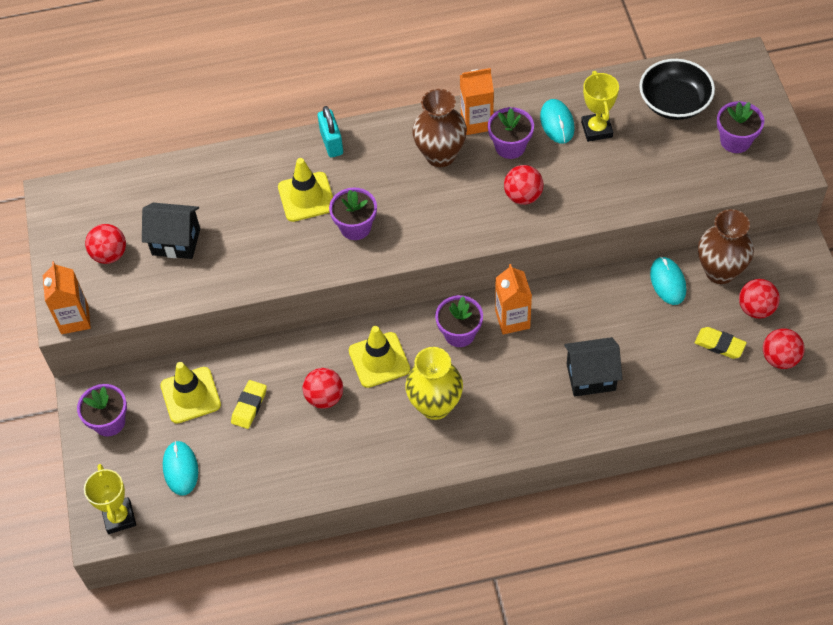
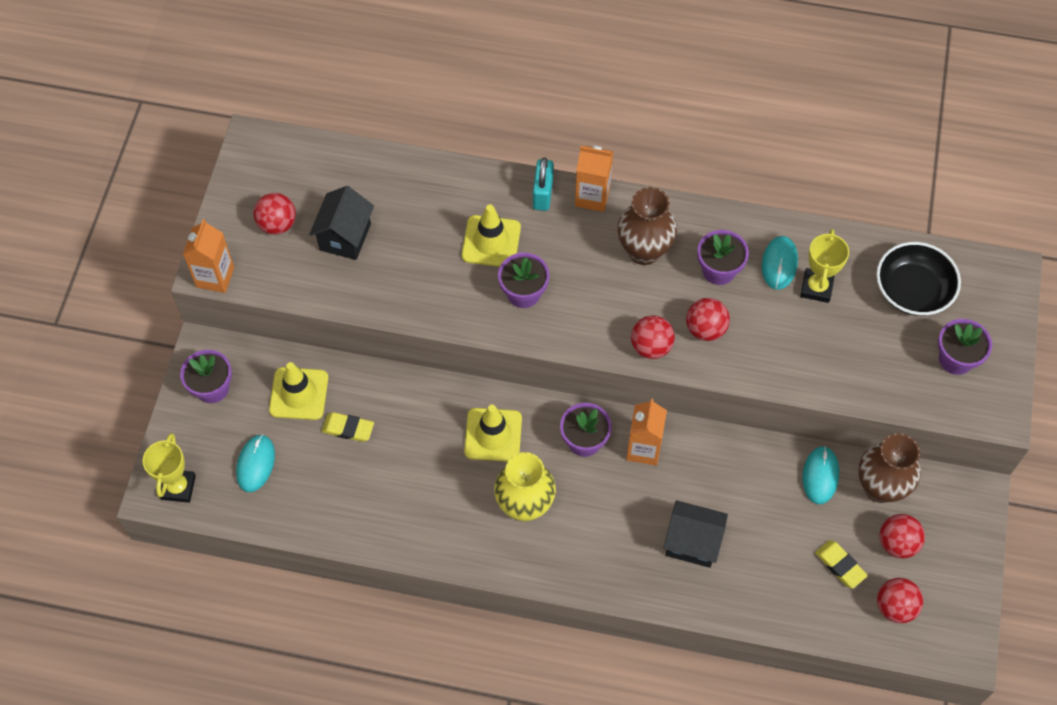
camera: 20 degrees right, 5 degrees up
black house [142,203,200,259] -> black house turned 75 degrees clockwise [309,186,374,260]
yellow eraser [231,380,267,429] -> yellow eraser turned 60 degrees clockwise [322,412,374,442]
red ball [303,368,343,409] -> red ball moved to [631,315,675,359]
orange carton [460,68,494,135] -> orange carton moved to [575,146,613,212]

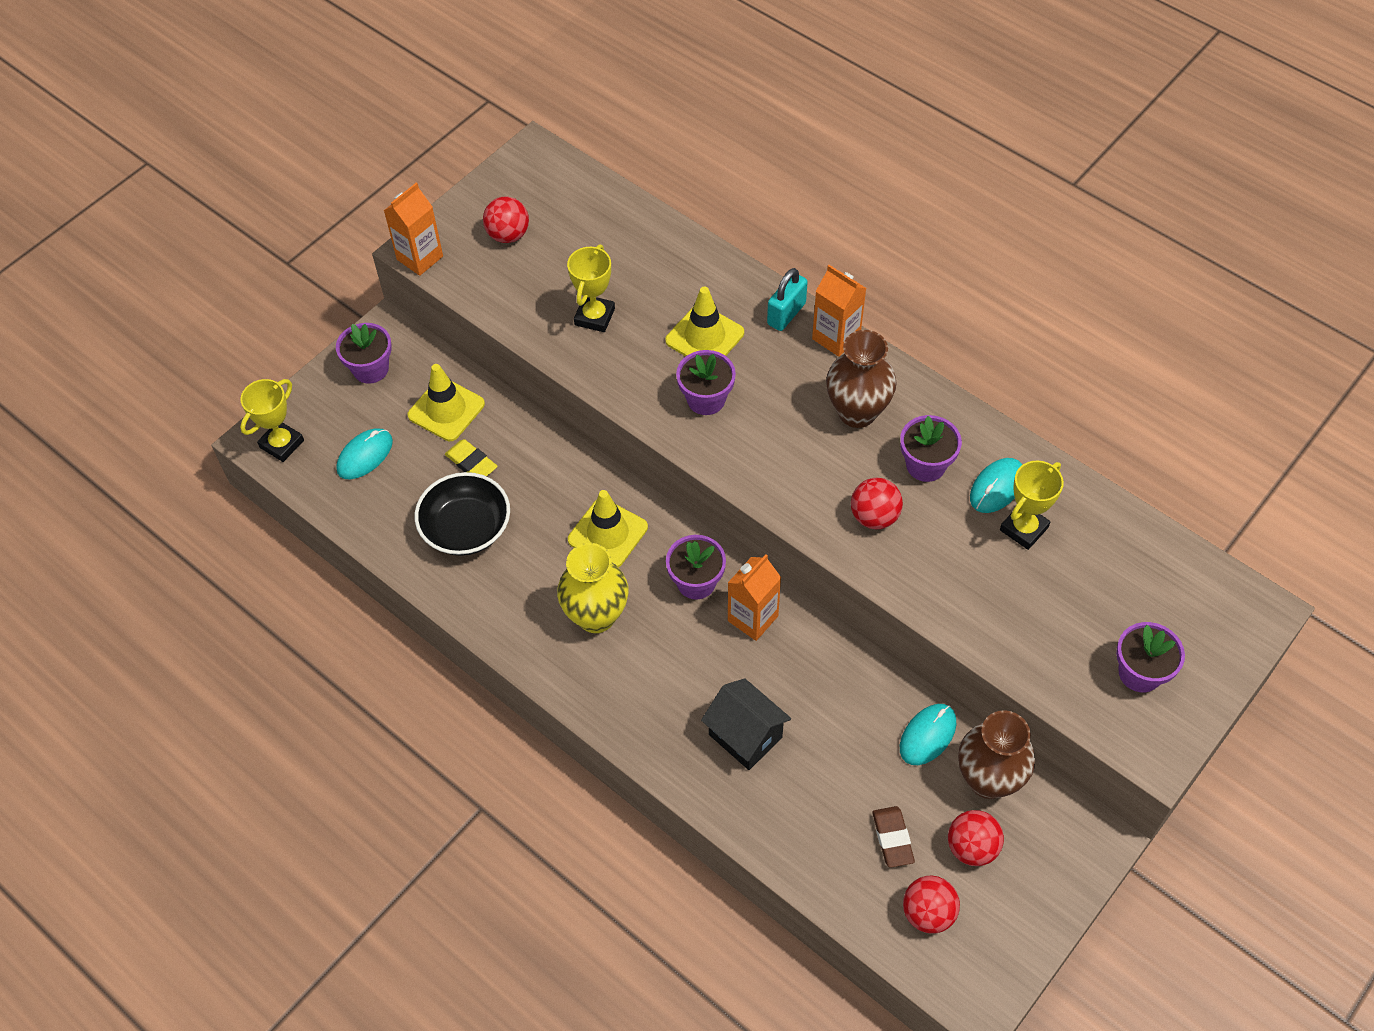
camera: 30 degrees right, 5 degrees down
black house [309,186,374,260] -> none
red ball [631,315,675,359] -> none
yellow eraser [815,540,868,588] -> brown eraser [872,806,915,868]
black bowl [876,242,961,316] -> black bowl moved to [415,472,510,556]
none -> yellow trophy [567,244,615,332]

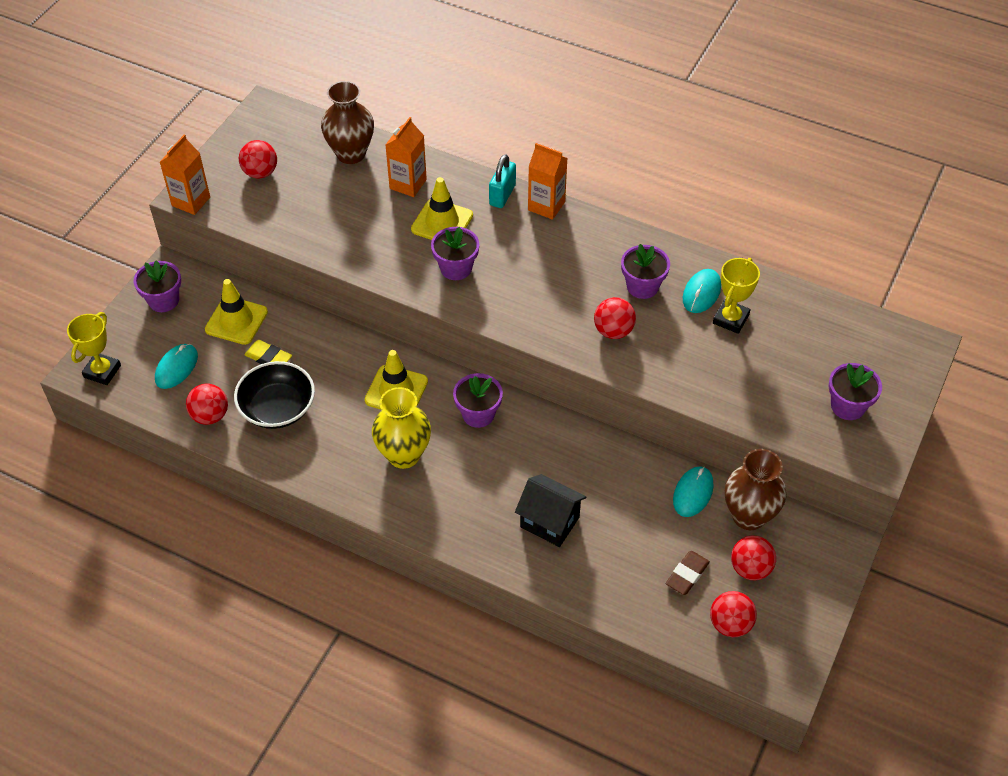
camera: 15 degrees left, 5 degrees down
yellow trophy [567,244,615,332] -> none
orange carton [728,554,781,641] -> orange carton moved to [386,117,427,197]
brown vase [826,330,897,428] -> brown vase moved to [321,81,374,164]
brown eraser [872,806,915,868] -> brown eraser turned 60 degrees clockwise [666,551,710,595]
none -> red ball [186,384,228,425]

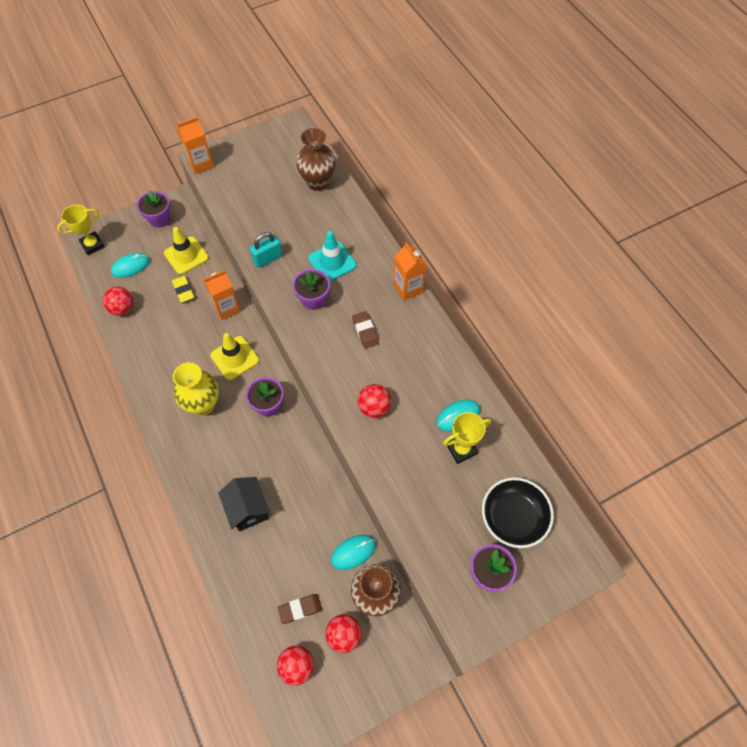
camera: 35 degrees right, 10 degrees up
black bowl [234,361,315,429] -> black bowl moved to [482,477,554,548]
red ball [239,140,277,179] -> none
orange carton [386,117,427,197] -> orange carton moved to [204,270,240,320]
yellow traffic cone [411,177,473,240] -> turquoise traffic cone [308,231,357,282]
turquoise padlock [489,154,516,208] -> turquoise padlock moved to [250,232,283,268]
purple flower pot [621,244,670,299] -> none
none -> brown eraser [352,311,379,348]

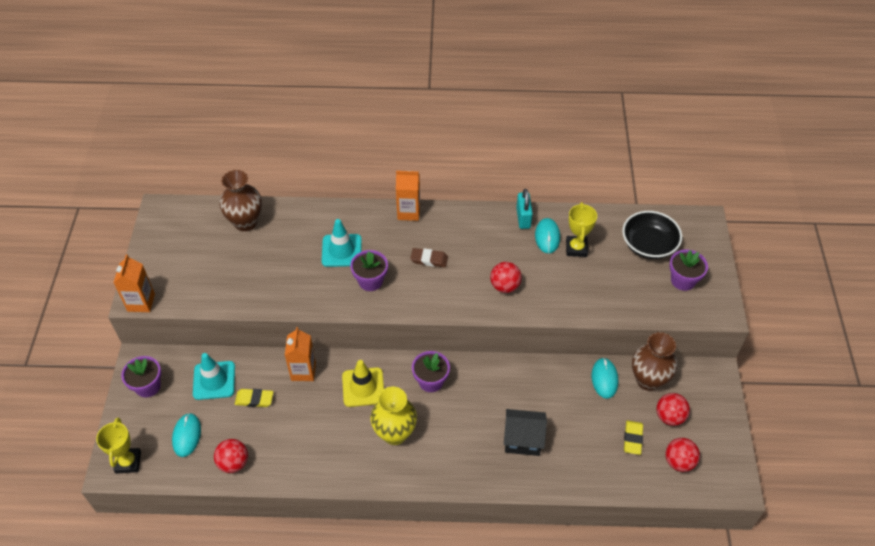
camera: 60 degrees left, 10 degrees down
yellow traffic cone [164,227,209,275] -> turquoise traffic cone [193,353,235,400]
turquoise padlock [250,232,283,268] -> turquoise padlock moved to [516,189,533,229]
brown eraser [278,594,322,624] -> yellow eraser [624,420,643,455]

